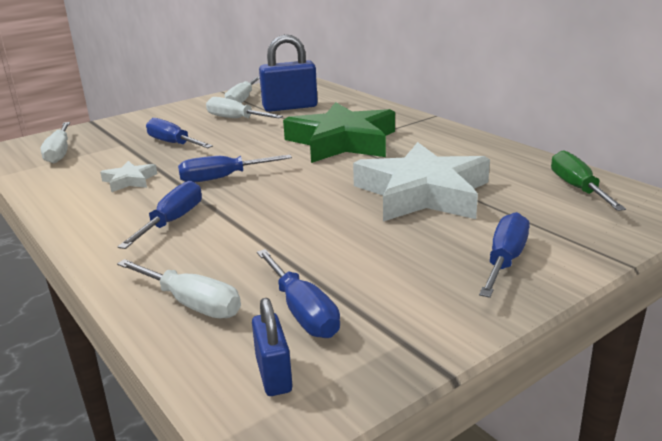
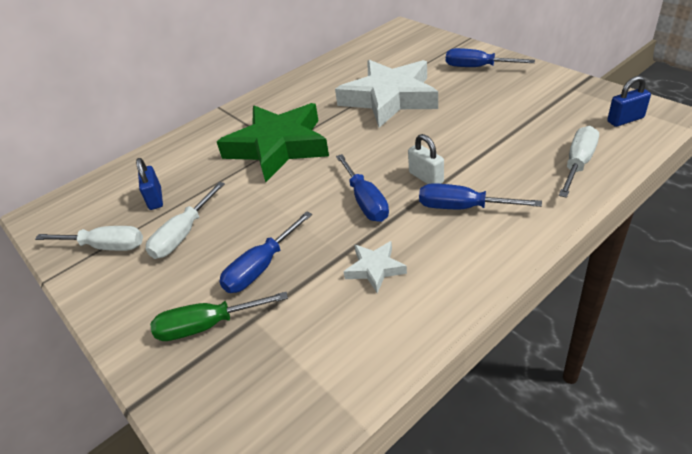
camera: 90 degrees left, 15 degrees up
white screwdriver [41,122,70,164] -> none
blue screwdriver [257,249,340,338] -> none
blue padlock [259,34,318,112] -> blue padlock [136,158,163,210], size x0.56
green screwdriver [551,150,626,211] -> green screwdriver moved to [150,292,288,341]
none -> white padlock [408,134,444,184]

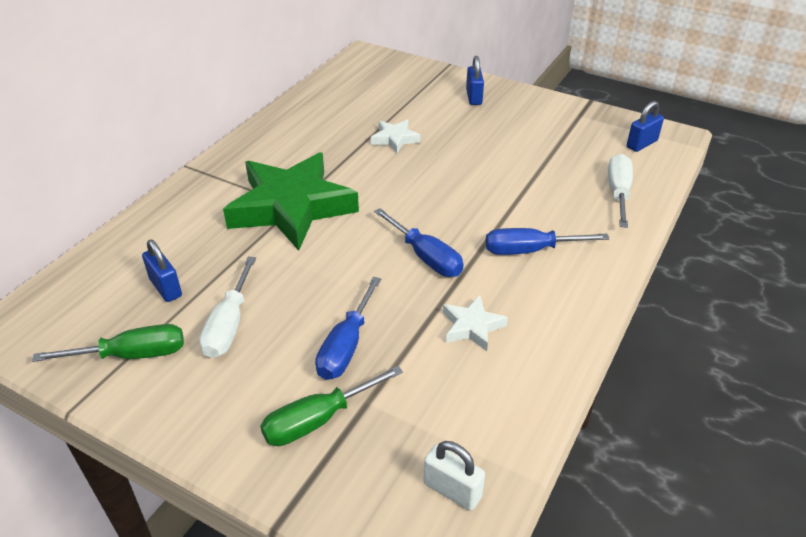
camera: 25 degrees left, 0 degrees up
white screwdriver [35,226,143,251] -> green screwdriver [32,324,184,362]
white star [335,60,438,128] -> white star [371,120,420,153], size x0.43
white padlock [408,134,444,184] -> white padlock moved to [424,441,485,511]
blue screwdriver [446,48,535,67] -> blue padlock [466,56,484,105]

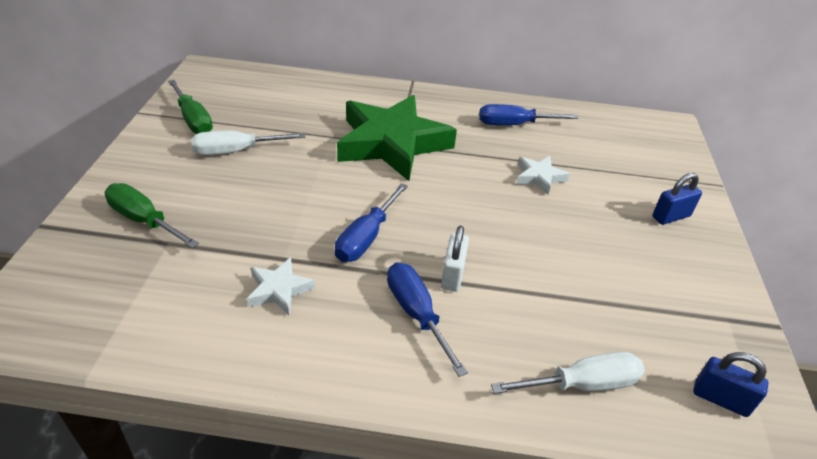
camera: 65 degrees right, 0 degrees up
blue padlock [142,240,182,302] -> none
blue screwdriver [315,277,381,380] -> blue screwdriver moved to [479,104,579,125]
white padlock [424,441,485,511] -> white padlock moved to [441,226,469,292]

